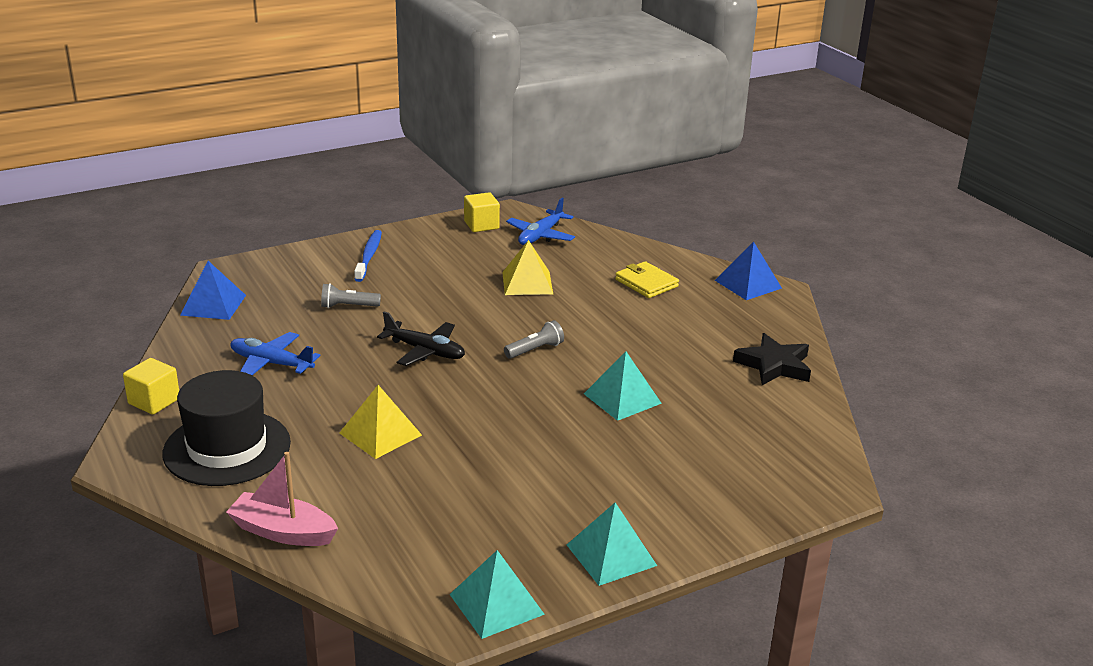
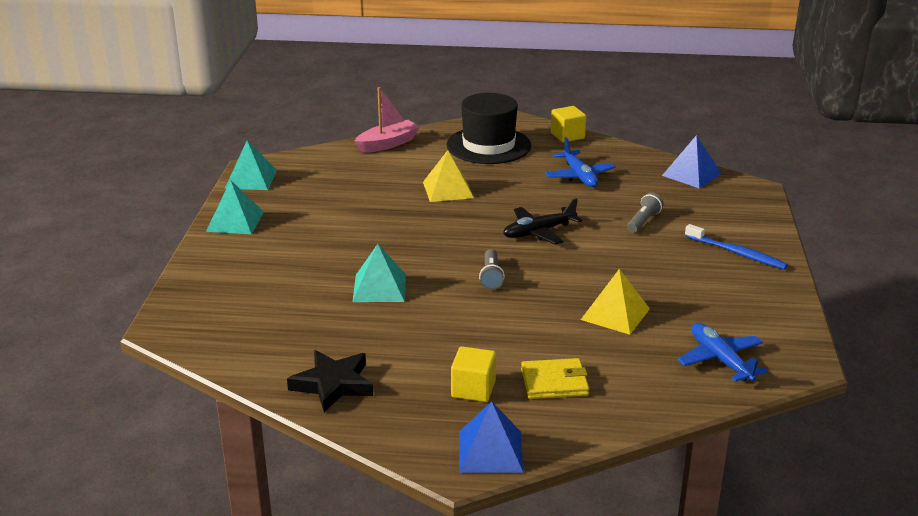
camera: 125 degrees right, 0 degrees up
blue plane [230,332,320,375] -> blue plane turned 105 degrees clockwise [545,137,616,187]
yellow cube [464,192,500,232] -> yellow cube moved to [451,346,496,402]

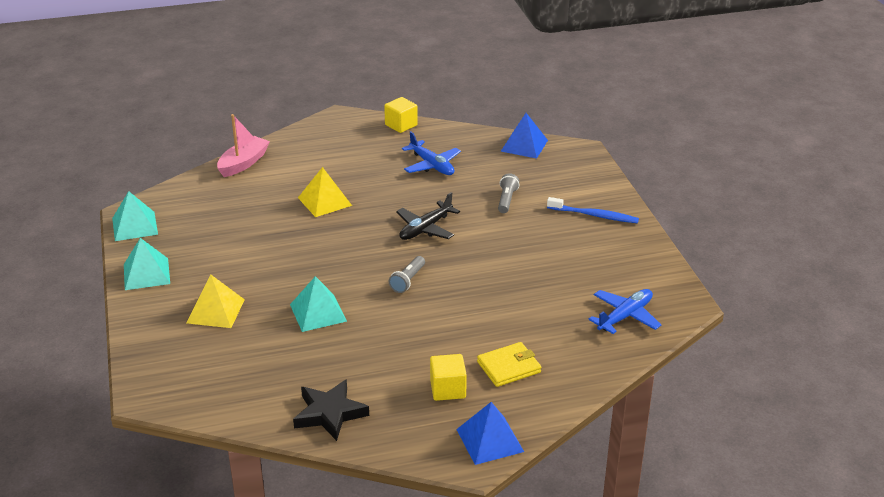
camera: 20 degrees left, 5 degrees up
black hat [447,93,531,164] -> none
grey flashlight [479,249,505,290] -> grey flashlight turned 45 degrees clockwise [389,256,425,293]
yellow pyramid [581,269,650,335] -> yellow pyramid moved to [187,275,245,328]
blue plane [678,323,768,382] -> blue plane turned 90 degrees clockwise [588,289,661,334]

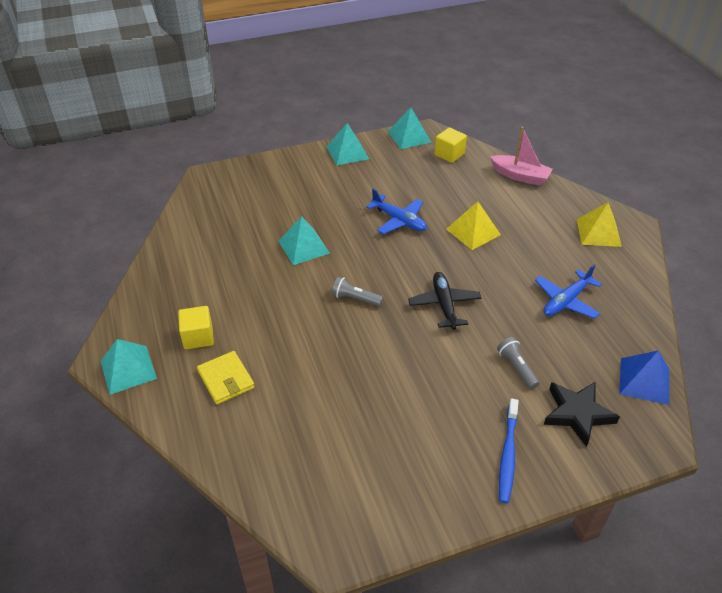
camera: 85 degrees right, 10 degrees up
yellow pyramid [187,275,245,328] -> yellow pyramid moved to [577,202,622,247]
black star [293,379,369,441] -> black star moved to [544,382,620,447]
yellow cube [384,97,418,133] -> yellow cube moved to [435,127,467,163]
black plane [396,192,460,240] -> black plane turned 45 degrees clockwise [408,272,481,330]
blue pyramid [456,402,524,465] -> turquoise pyramid [101,339,157,395]
grey flashlight [498,173,519,213] -> grey flashlight turned 120 degrees counterclockwise [497,337,539,389]
blue plane [588,289,661,334] -> blue plane moved to [366,189,427,234]

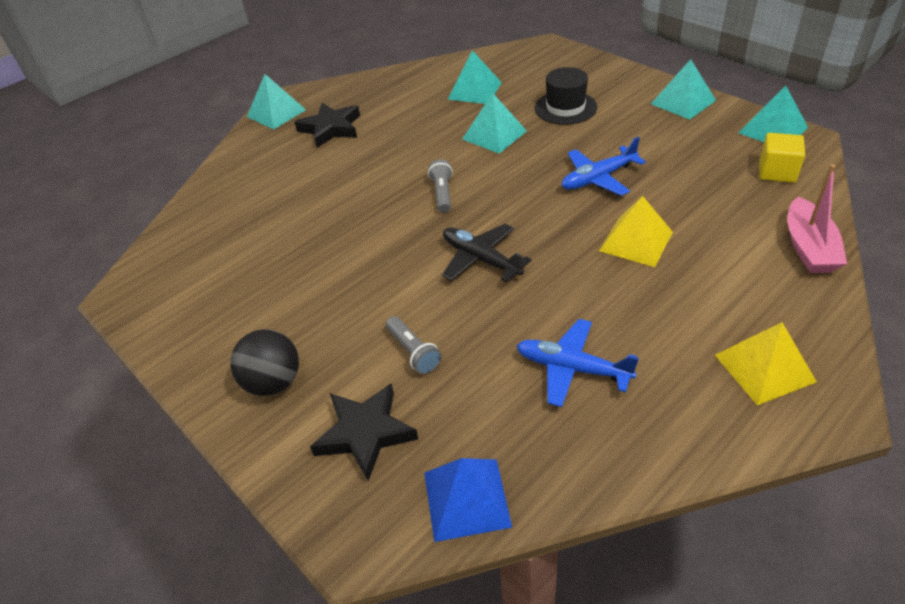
camera: 70 degrees right, 0 degrees up
yellow cube [178,306,214,349] -> black star [295,103,360,148]
yellow wallet [197,351,255,405] -> none
blue plane [366,189,427,234] -> blue plane turned 45 degrees clockwise [562,137,646,196]
black plane [408,272,481,330] -> black plane turned 105 degrees counterclockwise [442,224,531,282]
grey flashlight [497,337,539,389] -> grey flashlight turned 105 degrees clockwise [386,316,442,374]
blue toothbrush [499,399,519,503] -> black ball [230,329,299,396]
none -> turquoise pyramid [448,50,502,104]
none -> black hat [535,67,597,125]

